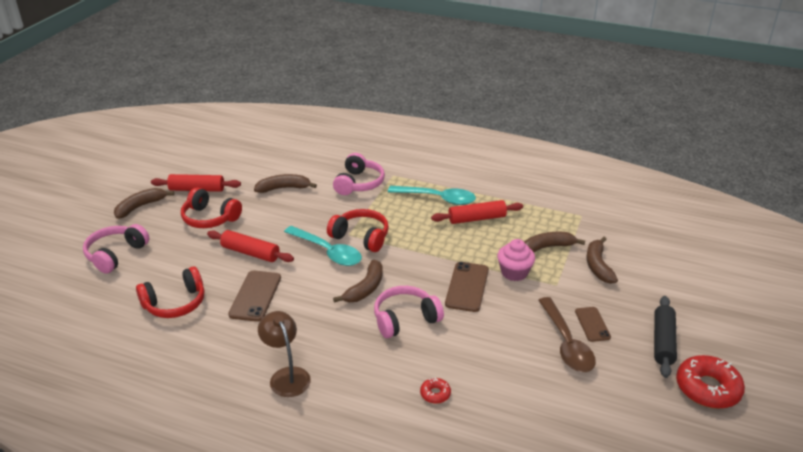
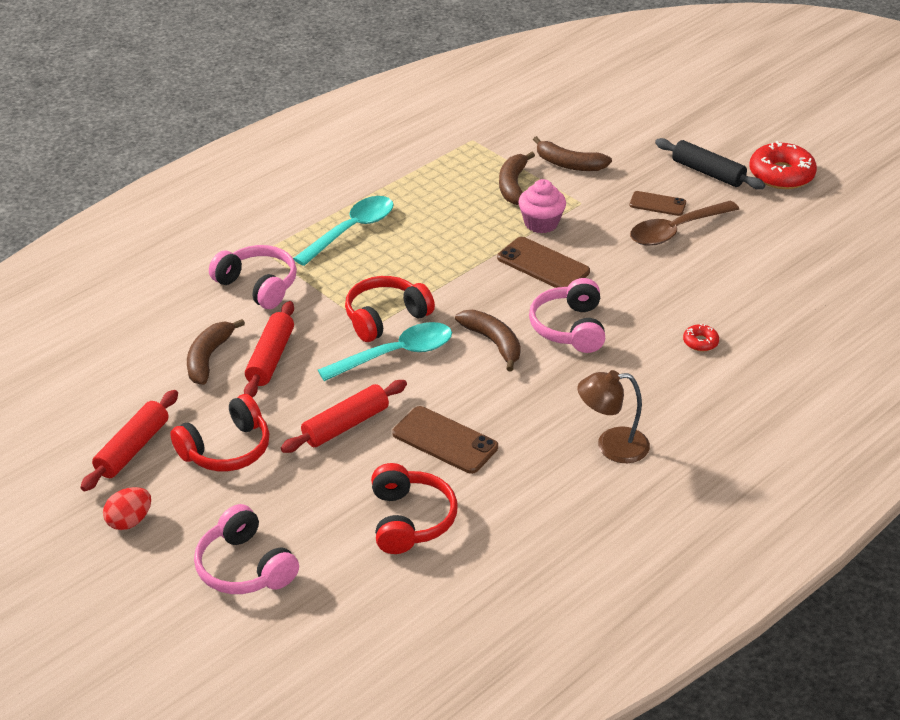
camera: 65 degrees left, 5 degrees up
brown banana [114,188,174,219] -> red egg [103,487,151,530]
red rolling pin [431,200,523,224] -> red rolling pin moved to [244,301,294,397]
brown spoon [538,297,596,372] -> brown spoon turned 135 degrees clockwise [630,200,739,246]

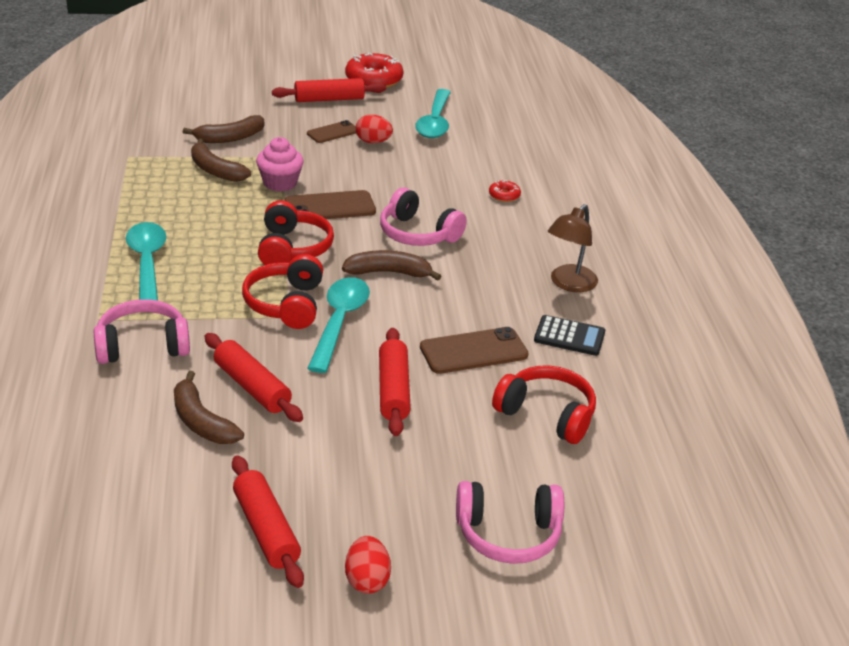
camera: 55 degrees left, 5 degrees down
red headphones [170,394,270,471] -> red headphones moved to [258,200,334,265]
brown spoon [630,200,739,246] -> red egg [355,114,393,143]
black rolling pin [655,138,765,190] -> red rolling pin [272,78,386,102]
none -> turquoise spoon [415,89,451,138]
none -> black calculator [534,315,605,356]

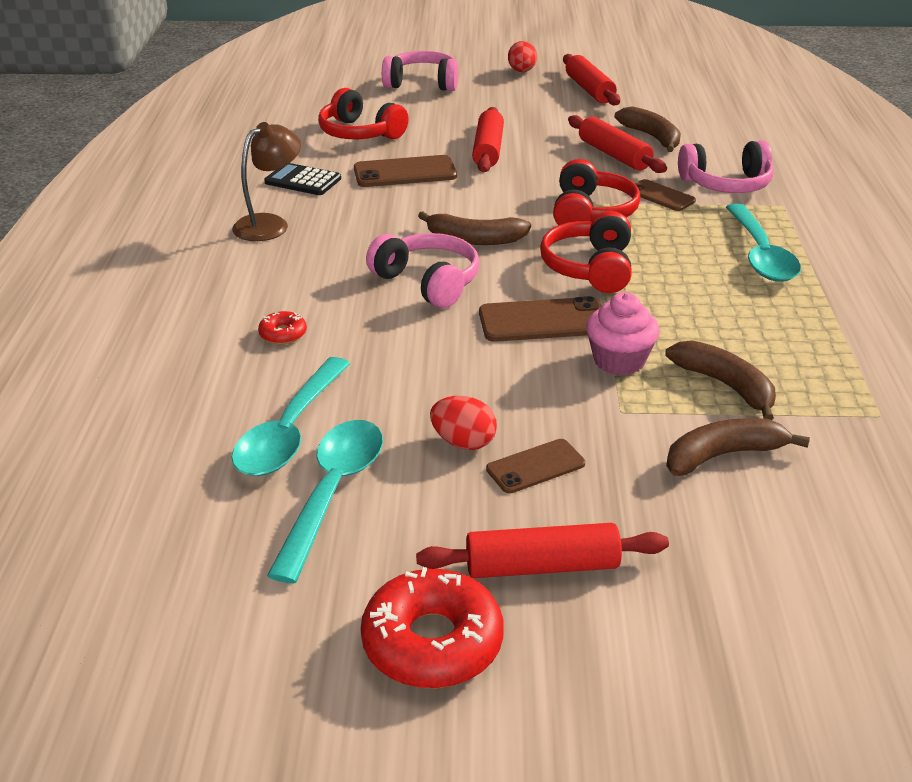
camera: 170 degrees left, 0 degrees up
turquoise spoon [307,277,370,373] -> turquoise spoon moved to [231,357,351,476]
none -> brown phone [635,179,696,211]

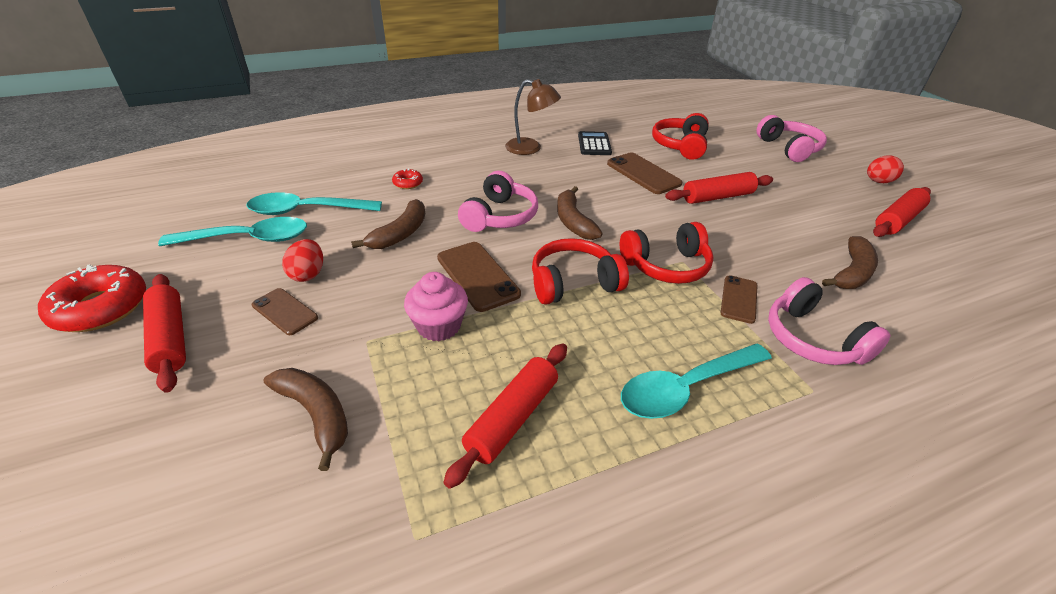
camera: 65 degrees right, 5 degrees up
red rolling pin [568,115,667,173] -> red rolling pin moved to [443,344,567,489]
brown banana [665,340,776,420] -> brown banana moved to [351,199,425,249]

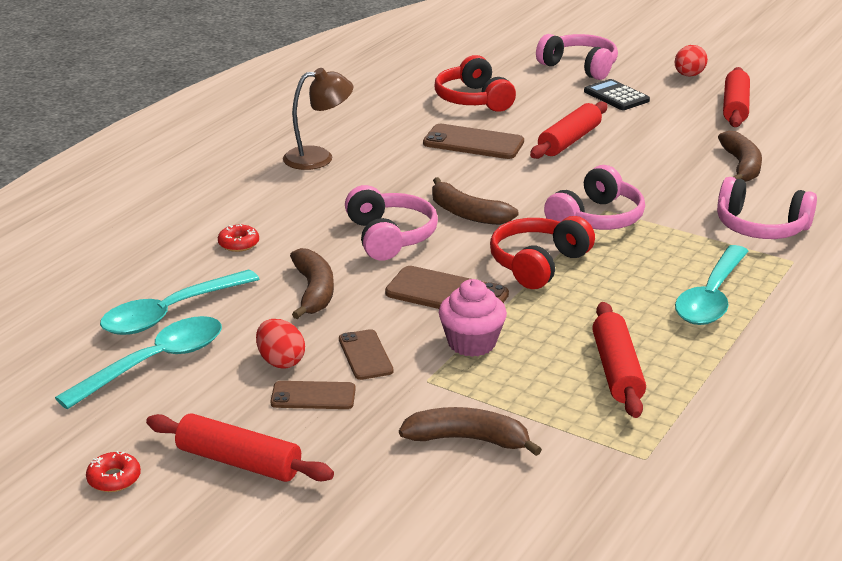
camera: 35 degrees left, 10 degrees down
red donut [38,264,146,332] -> red donut [86,451,141,492], size x0.48
black calculator [578,131,612,155] -> black calculator moved to [584,79,650,110]
red headphones [620,222,714,284] -> pink headphones [544,165,645,230]
brown phone [721,275,758,324] -> brown phone moved to [339,329,393,380]

